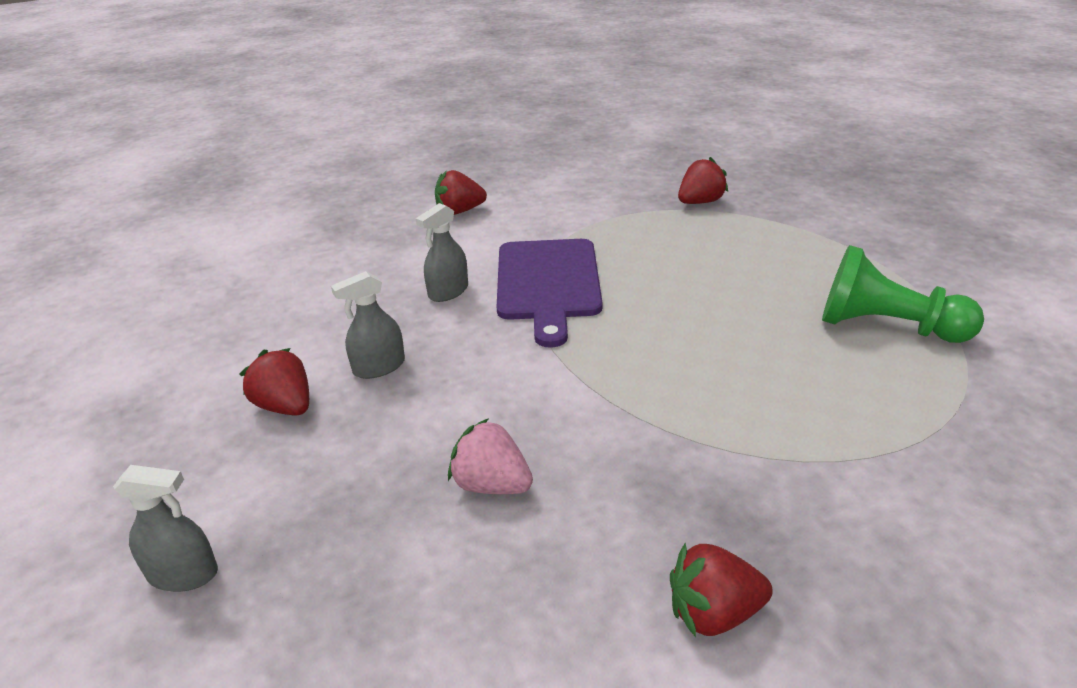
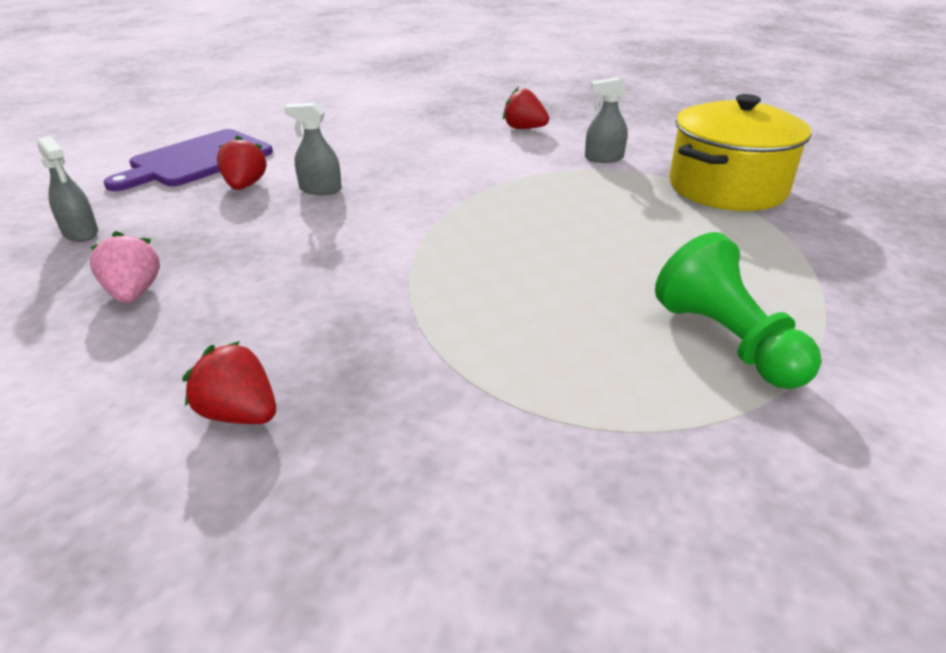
camera: 40 degrees right, 0 degrees up
grey spray bottle [416,203,468,302] -> grey spray bottle moved to [585,77,628,163]
pink strawberry [448,418,533,494] -> pink strawberry moved to [90,231,160,303]
purple cutting board [497,239,602,348] -> purple cutting board moved to [104,129,273,191]
red strawberry [678,157,728,204] -> yellow pot [669,94,811,211]

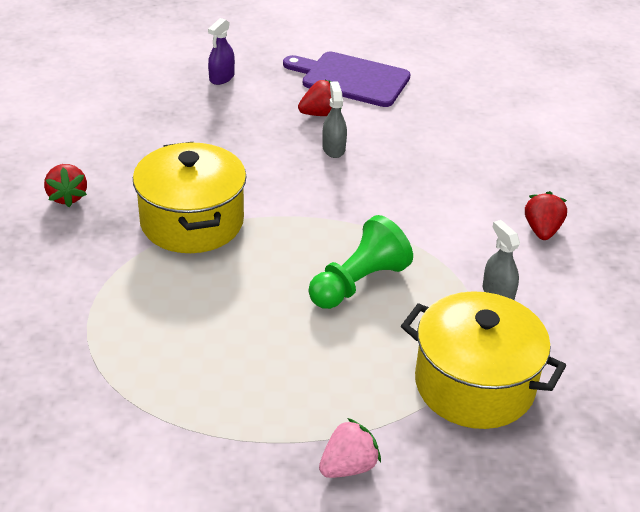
camera: 70 degrees right, 5 degrees up
grey spray bottle [37,136,98,242] -> purple spray bottle [208,18,235,85]
pink strawberry [90,231,160,303] -> pink strawberry moved to [319,418,381,478]
red strawberry [182,341,276,424] -> red strawberry turned 150 degrees clockwise [44,164,87,207]
green pawn [655,232,821,389] -> green pawn moved to [308,215,413,309]
none -> yellow pot [133,142,247,253]

